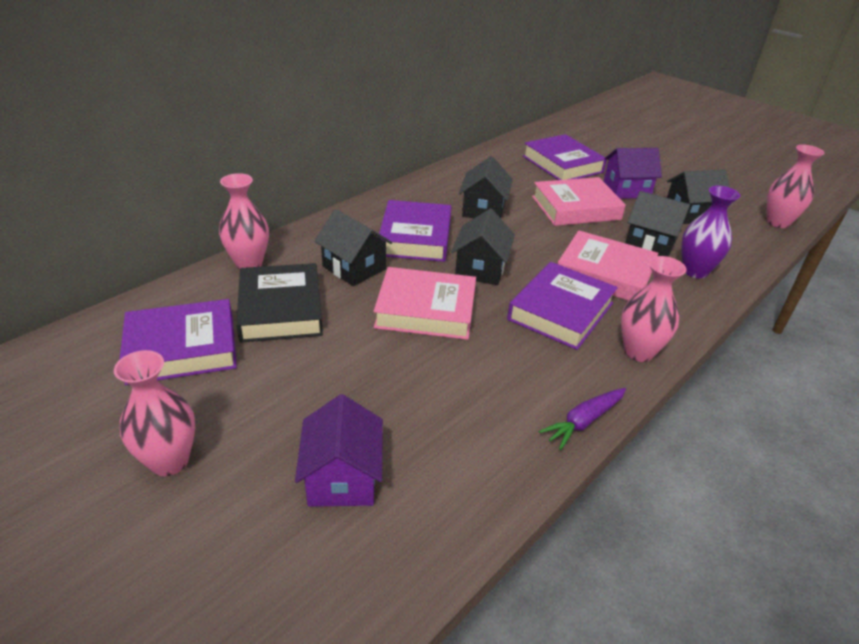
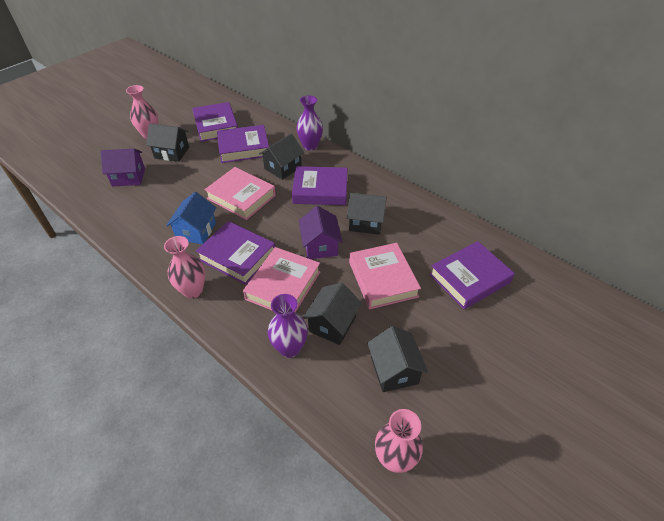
camera: 90 degrees right, 10 degrees up
pink vase [219,173,269,270] -> none
black book [236,263,323,343] -> purple book [217,125,269,163]
pink book [373,267,476,340] -> pink book turned 60 degrees counterclockwise [204,167,276,220]
black house [451,209,515,285] -> black house moved to [146,123,189,162]
purple carrot [539,388,626,450] -> none
purple house [603,148,662,199] -> purple house moved to [299,206,343,259]
none -> blue house [166,192,216,244]
none -> purple vase [296,96,323,151]

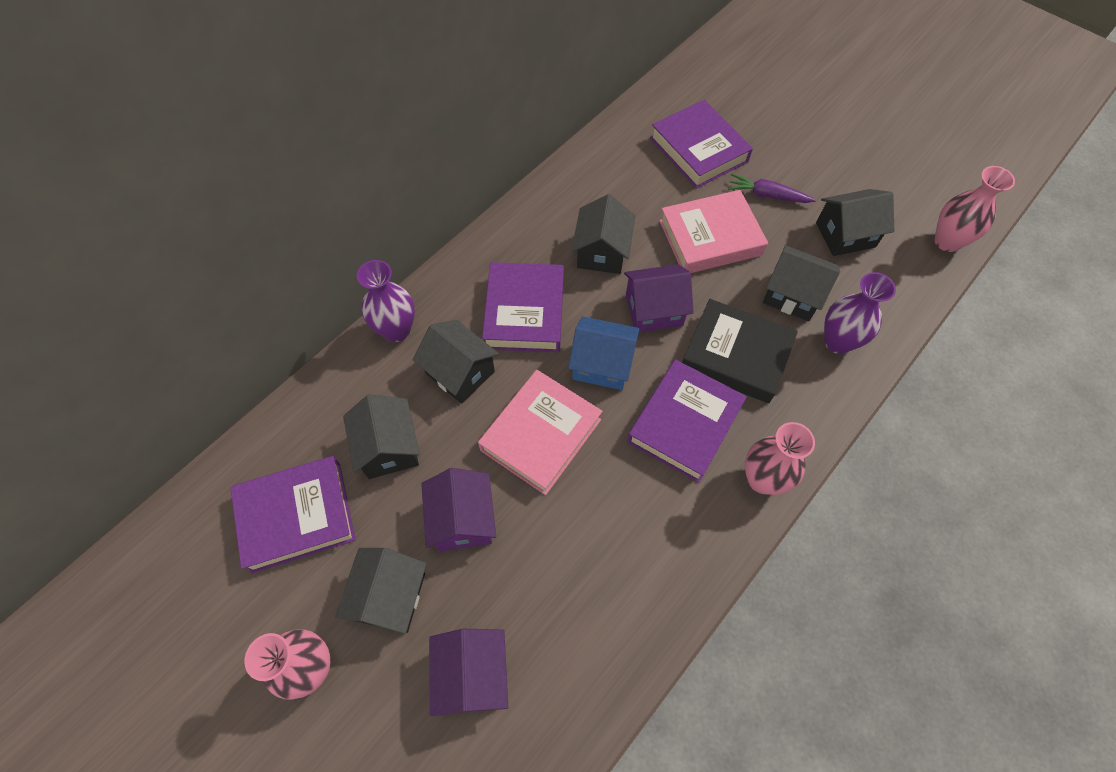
camera: 90 degrees left, 15 degrees up
blue house [166,192,216,244] -> blue house moved to [568,316,640,390]
purple book [217,125,269,163] -> black house [343,394,420,479]
pink book [243,247,320,312] -> black book [682,299,798,403]
none -> purple house [421,468,496,552]
none -> purple carrot [728,174,816,203]

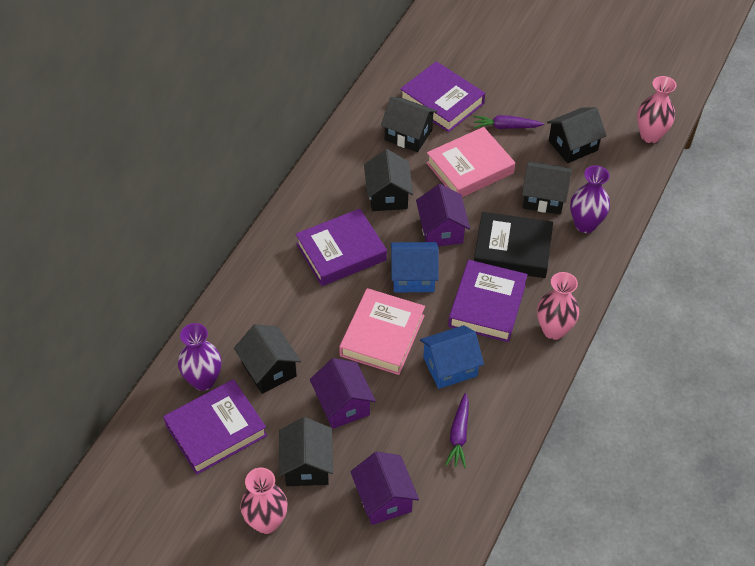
camera: 15 degrees left, 10 degrees down
purple vase [357,260,415,342] -> purple vase moved to [178,323,221,391]
black house [413,320,499,404] -> black house moved to [381,97,437,152]
purple book [482,262,564,352] -> purple book turned 75 degrees clockwise [296,209,387,286]
purple house [624,264,694,333] -> purple house turned 75 degrees counterclockwise [416,184,470,246]
none -> blue house [420,325,484,389]
none -> purple carrot [445,393,469,468]

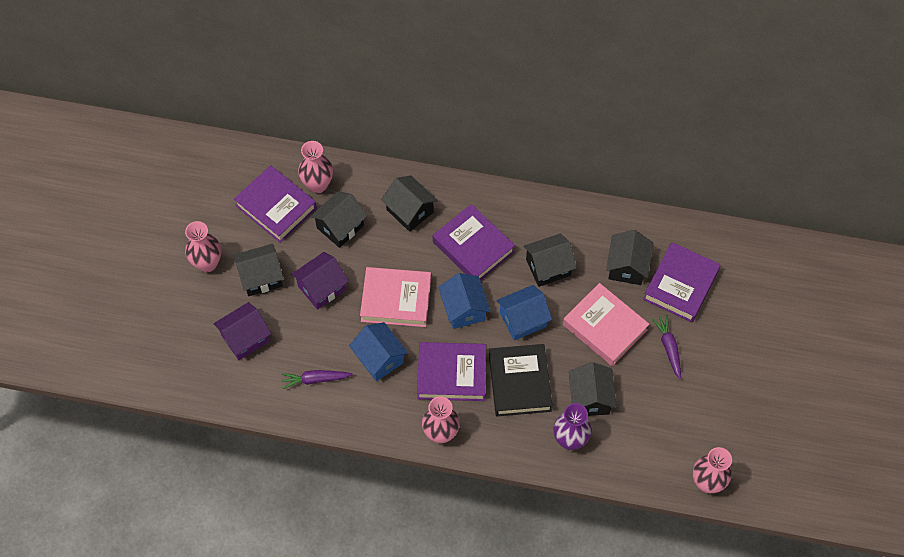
camera: 75 degrees right, 10 degrees up
purple vase [178,323,221,391] -> pink vase [298,141,333,193]
purple house [416,184,470,246] -> blue house [496,285,552,340]
black house [547,107,606,163] -> black house moved to [381,175,438,232]

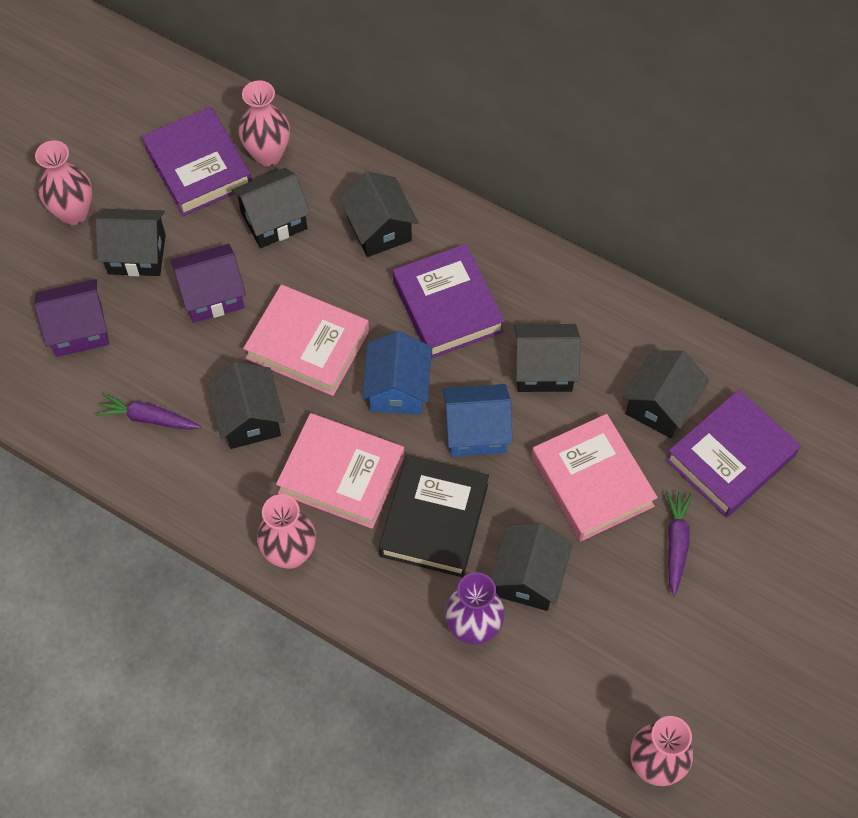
camera: 20 degrees right, 0 degrees up
blue house [349,322,408,381] -> black house [207,362,285,449]
purple book [417,342,486,401] -> pink book [276,413,404,529]

